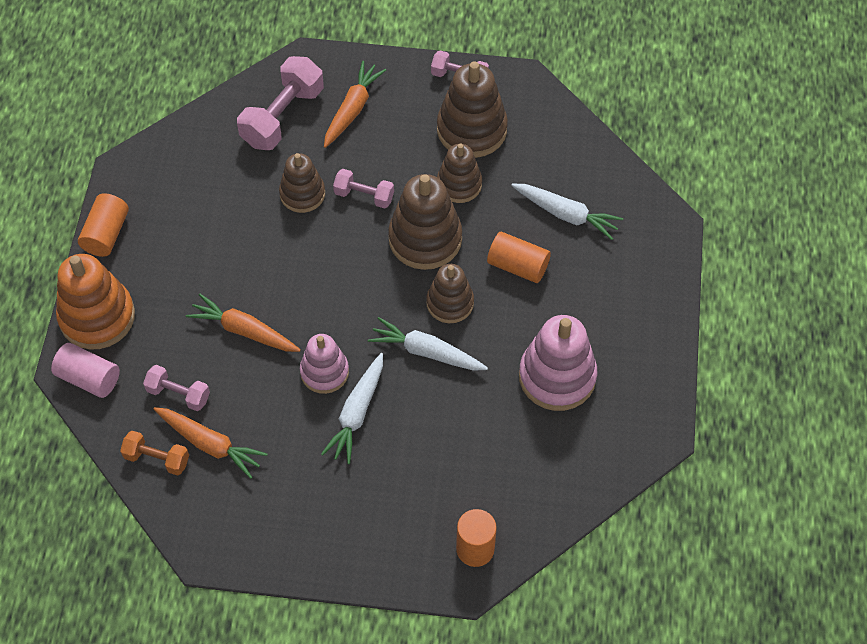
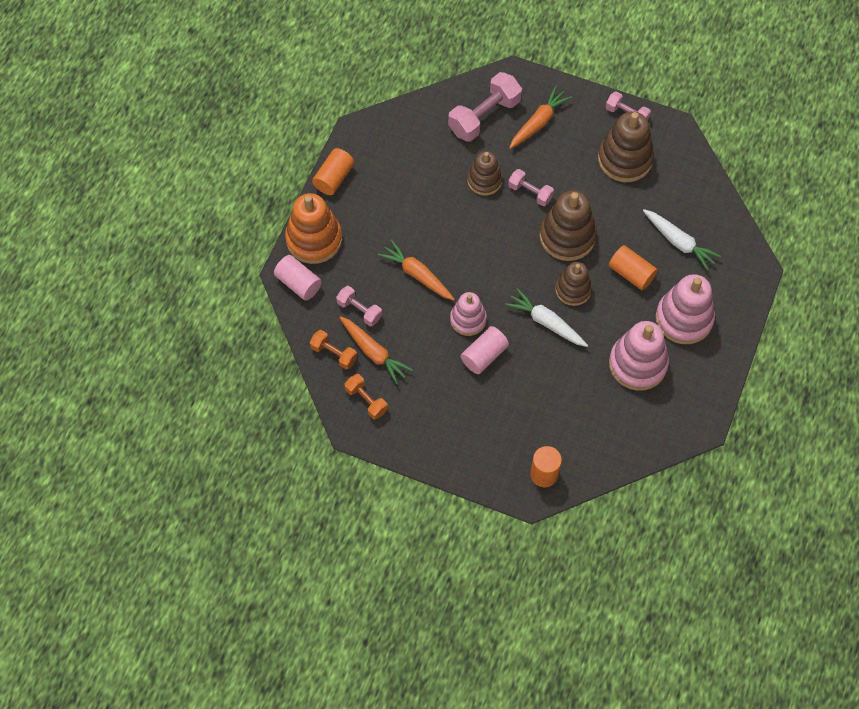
camera: 15 degrees right, 5 degrees up
white carrot [321,353,383,464] -> pink cylinder [461,326,509,374]
brown stacking toy [437,143,482,203] -> none
none -> orange dumbbell [344,374,388,420]
none -> pink stacking toy [656,274,715,344]

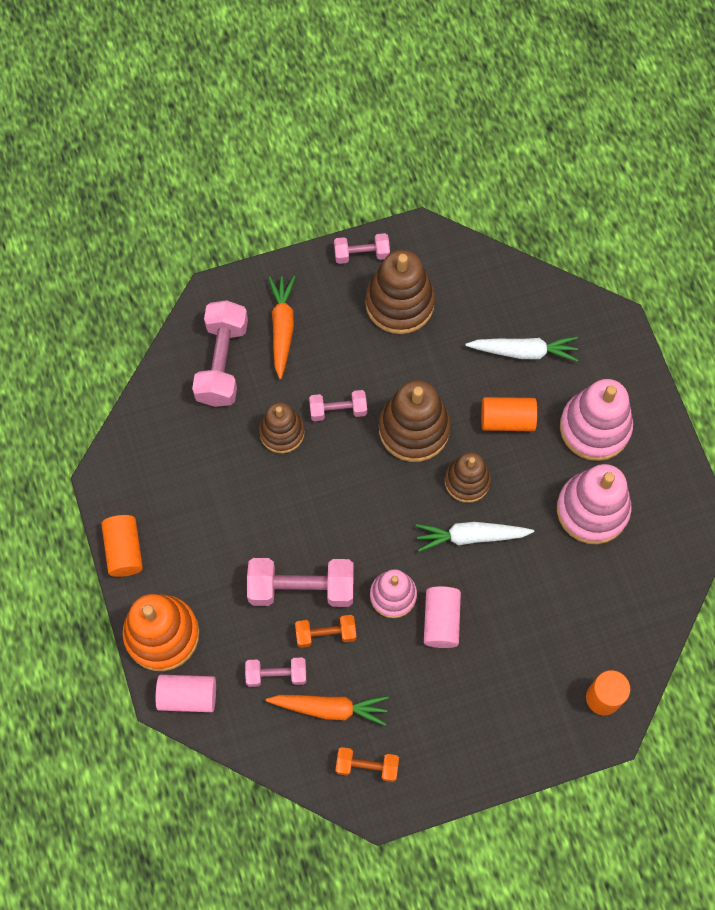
camera: 40 degrees left, 5 degrees up
orange dumbbell [310,330,357,369] -> orange dumbbell moved to [295,615,356,648]
orange carrot [378,240,455,300] -> pink dumbbell [247,558,354,607]

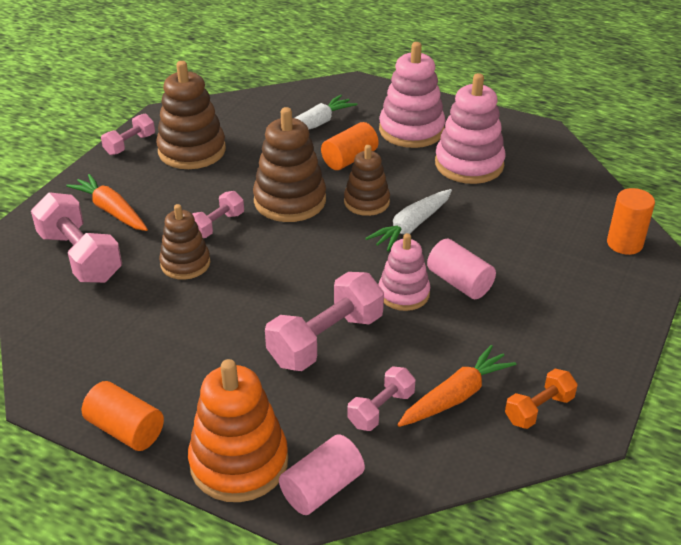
camera: 45 degrees left, 30 degrees down
orange dumbbell [295,615,356,648] -> none

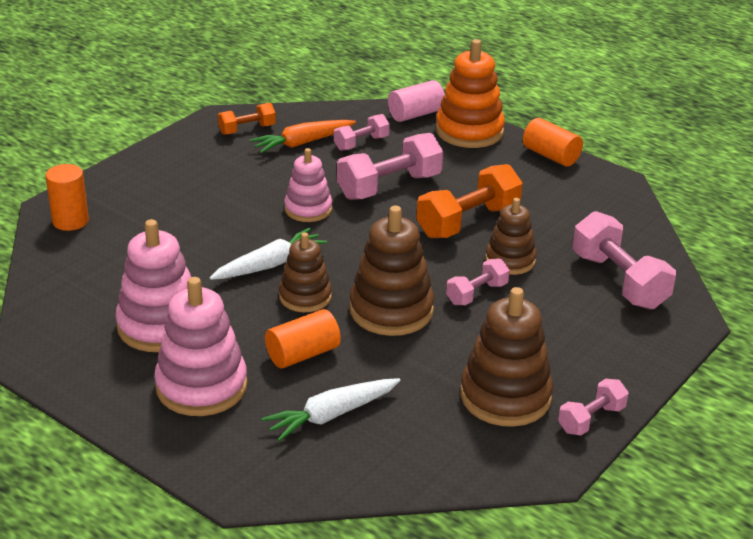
camera: 170 degrees left, 5 degrees down
orange carrot [66,174,148,231] -> none
pink cylinder [427,239,496,299] -> none
none -> orange dumbbell [416,164,523,238]

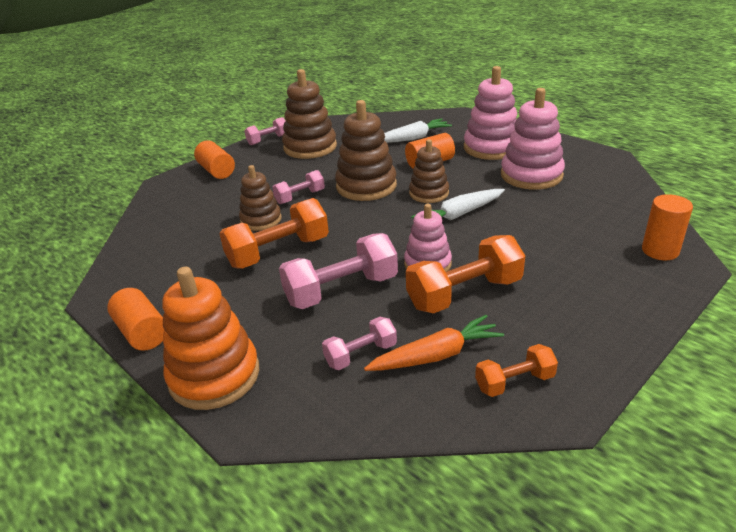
camera: 170 degrees left, 0 degrees up
pink cylinder [388,80,445,122] -> none
pink dumbbell [572,211,676,310] -> none
none -> orange cylinder [194,140,235,179]
none -> orange dumbbell [406,235,525,313]

